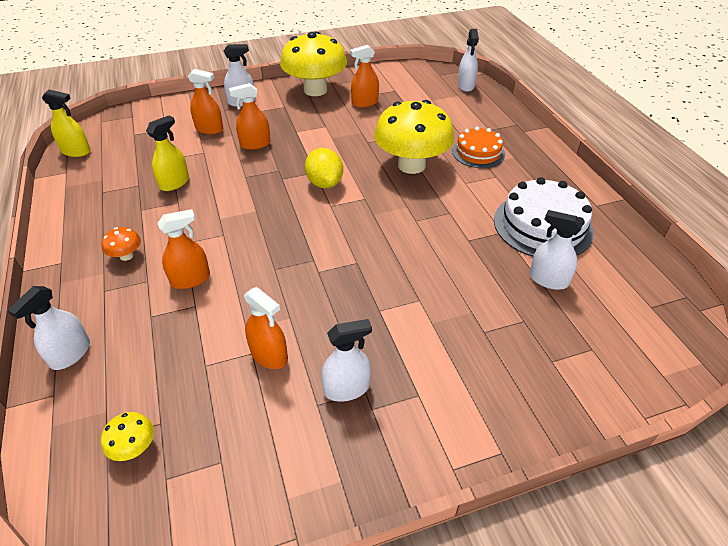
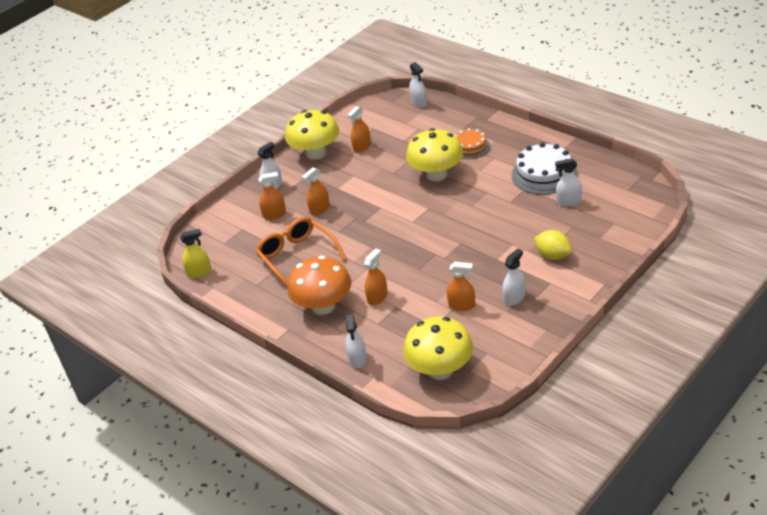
camera: 25 degrees left, 5 degrees down
yellow mushroom [101,412,154,461] -> yellow mushroom [403,317,473,380], size x2.49
orange mushroom [102,227,141,261] -> orange mushroom [287,256,351,315], size x2.49
yellow spray bottle [146,115,189,191] -> orange glasses [255,217,346,287]
yellow lemon [305,148,343,188] -> yellow lemon moved to [534,230,572,260]

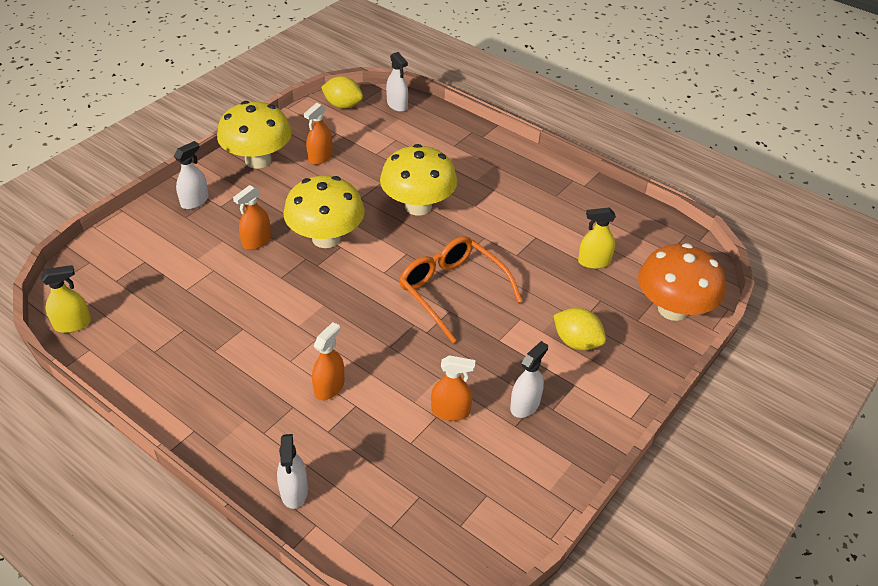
camera: 10 degrees left, 5 degrees up
orange glasses [255,217,346,287] -> orange glasses moved to [399,236,522,343]
orange spray bottle [258,172,286,220] -> none
orange mushroom [287,256,351,315] -> orange mushroom moved to [638,243,725,321]
yellow mushroom [403,317,473,380] -> yellow mushroom moved to [283,176,365,248]
orange cake [455,128,490,159] -> none
white cake [512,142,577,195] -> none
white spray bottle [555,158,582,206] -> yellow spray bottle [578,207,616,269]
none -> yellow lemon [321,76,363,109]

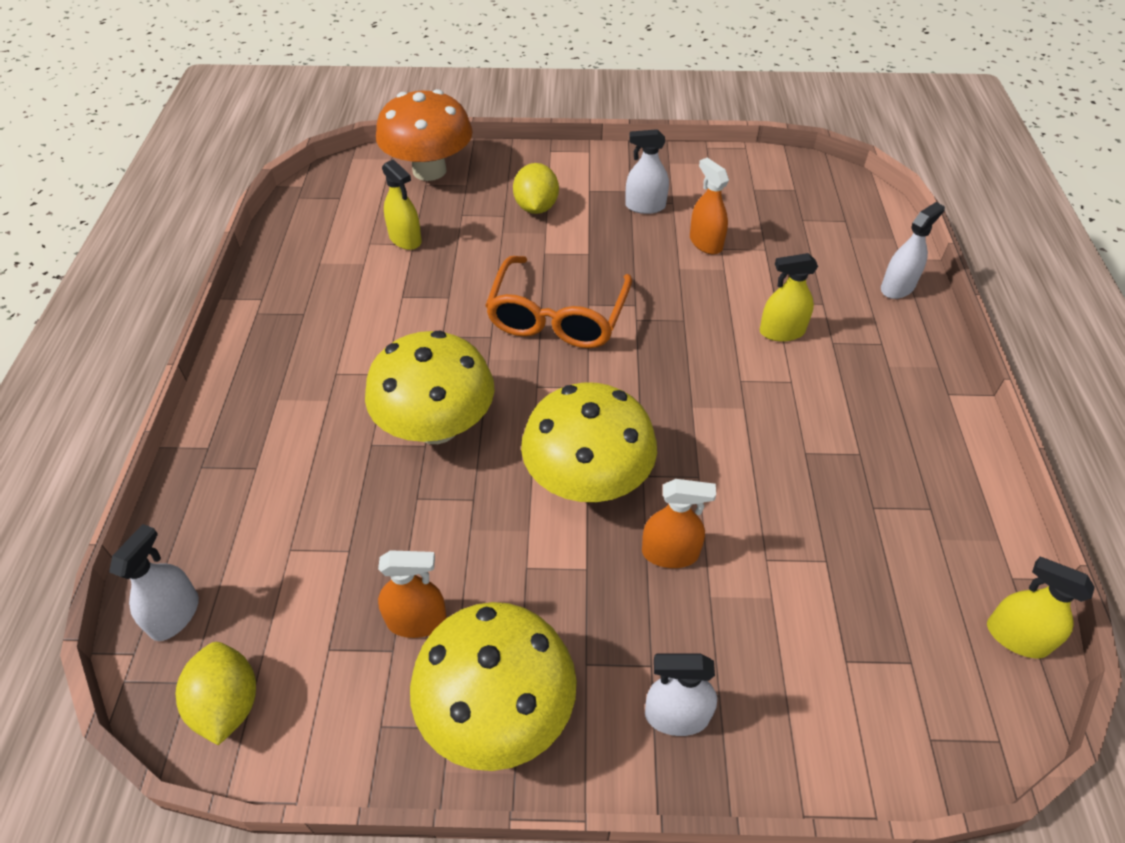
camera: 125 degrees left, 5 degrees up
orange spray bottle [312,322,344,400] -> yellow spray bottle [760,253,818,342]

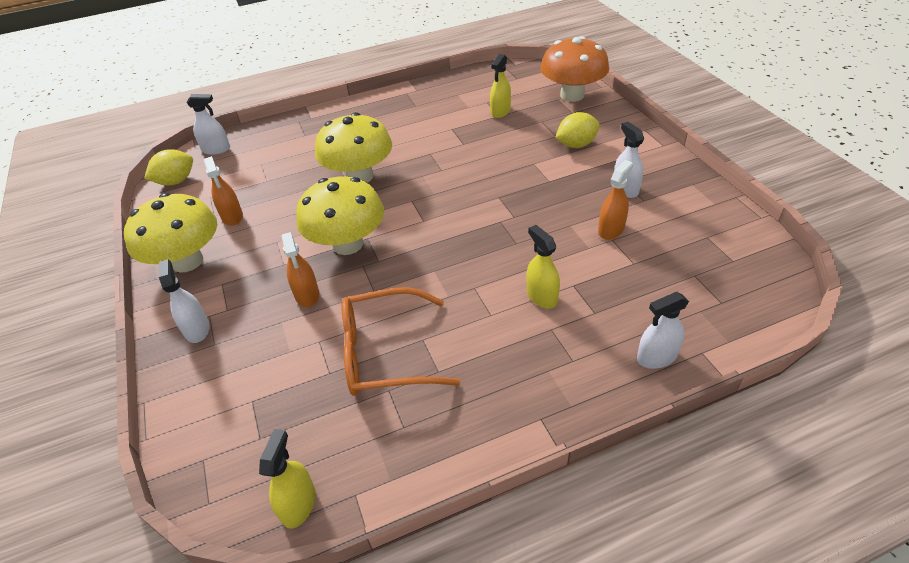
camera: 70 degrees right, 5 degrees down
orange glasses [485,256,632,348] -> orange glasses moved to [342,287,460,396]
white spray bottle [881,202,945,299] -> white spray bottle turned 135 degrees clockwise [637,292,689,369]

